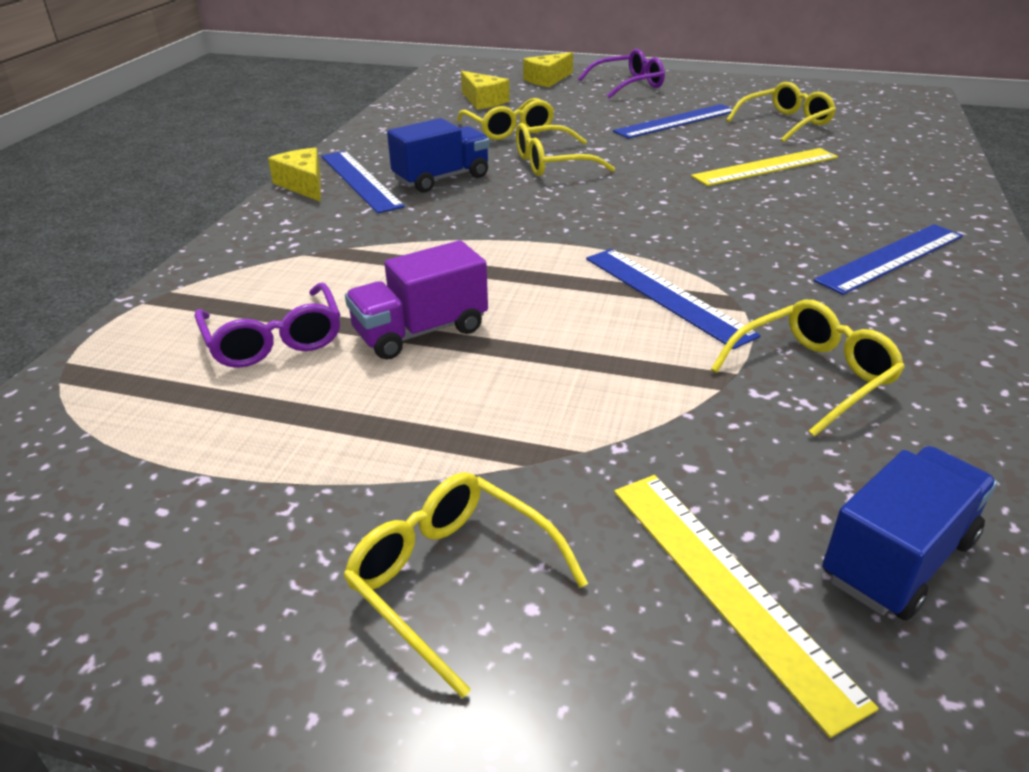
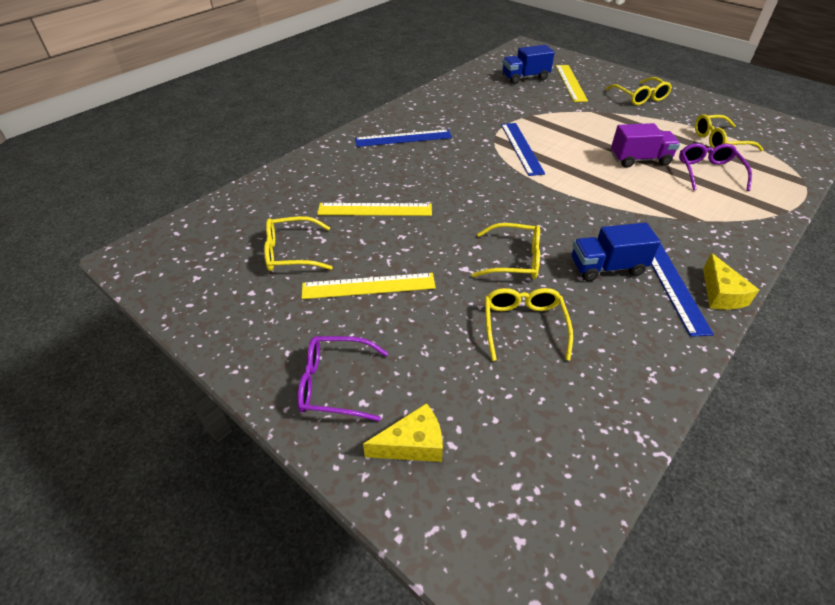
camera: 155 degrees left, 10 degrees up
yellow cheese [461,71,510,109] -> none
blue ruler [613,104,733,139] -> yellow ruler [302,273,436,299]
yellow glasses [711,300,905,437] -> yellow glasses moved to [695,114,764,151]

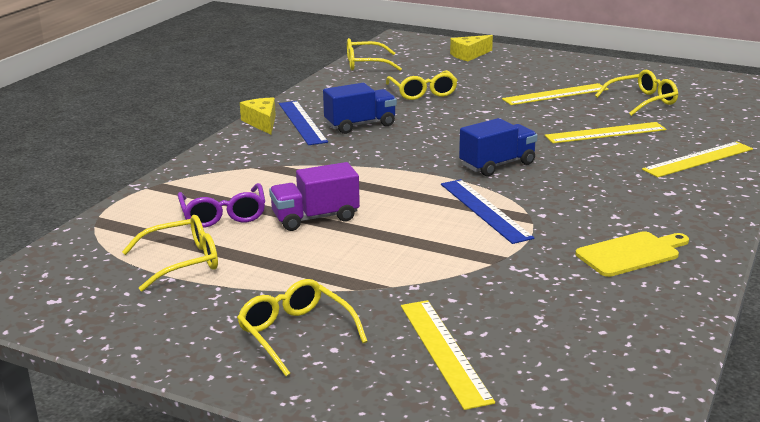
camera: 165 degrees right, 20 degrees down
purple glasses [297,336,388,421] -> none
blue ruler [355,129,452,147] -> none
yellow glasses [472,223,540,279] -> yellow glasses moved to [347,38,402,71]
blue truck [502,45,555,84] -> blue truck moved to [459,118,538,176]
none -> yellow cutting board [576,231,689,277]
none -> yellow ruler [642,141,753,177]

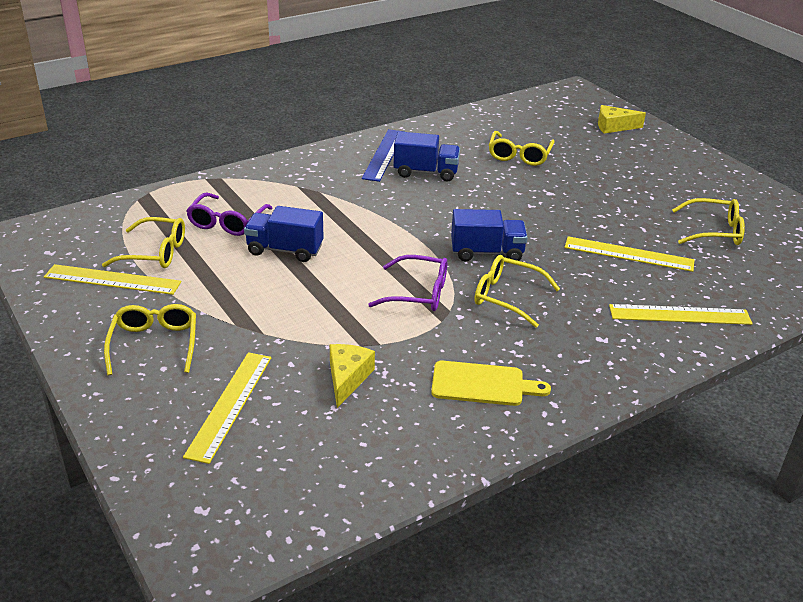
camera: 30 degrees right, 10 degrees up
yellow cheese [240,97,276,135] -> yellow cheese moved to [330,344,375,408]
purple truck [269,162,360,231] -> blue truck [244,206,324,262]
yellow glasses [347,38,402,71] -> yellow glasses moved to [475,255,560,328]
blue ruler [441,179,534,244] -> purple glasses [368,255,447,311]
yellow ruler [502,83,609,105] -> yellow ruler moved to [44,264,181,295]

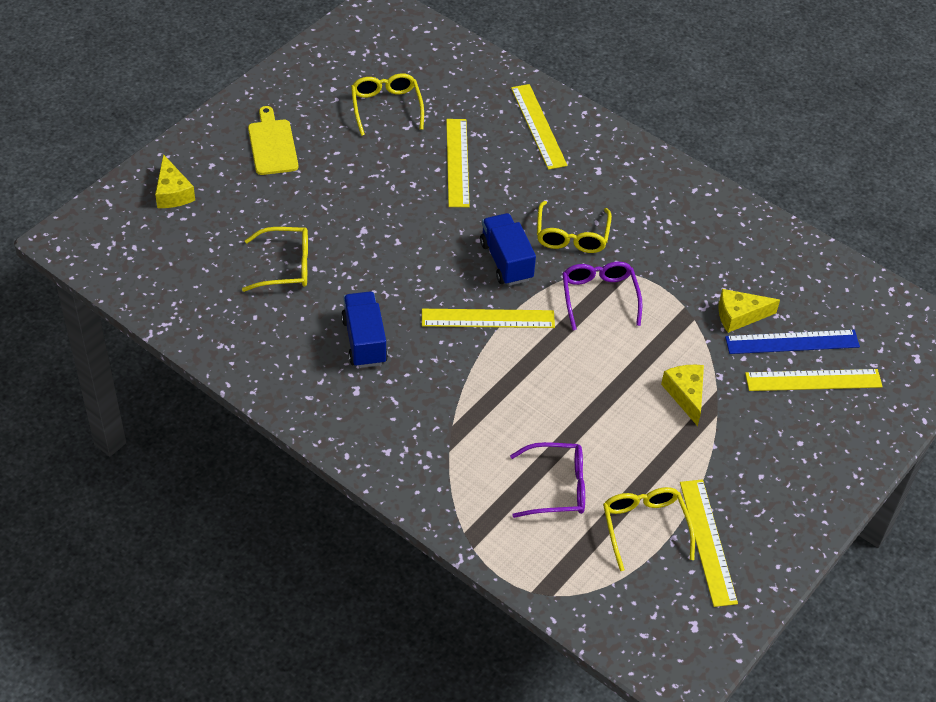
camera: 110 degrees left, 15 degrees up
yellow glasses [104,304,196,375] -> none
blue truck [244,206,324,262] -> none
blue ruler [362,129,405,182] -> blue ruler moved to [725,330,860,354]
yellow cutting board [431,361,551,406] -> yellow cutting board moved to [248,106,298,175]
none -> yellow ruler [422,309,555,328]
none -> yellow cheese [661,365,704,426]

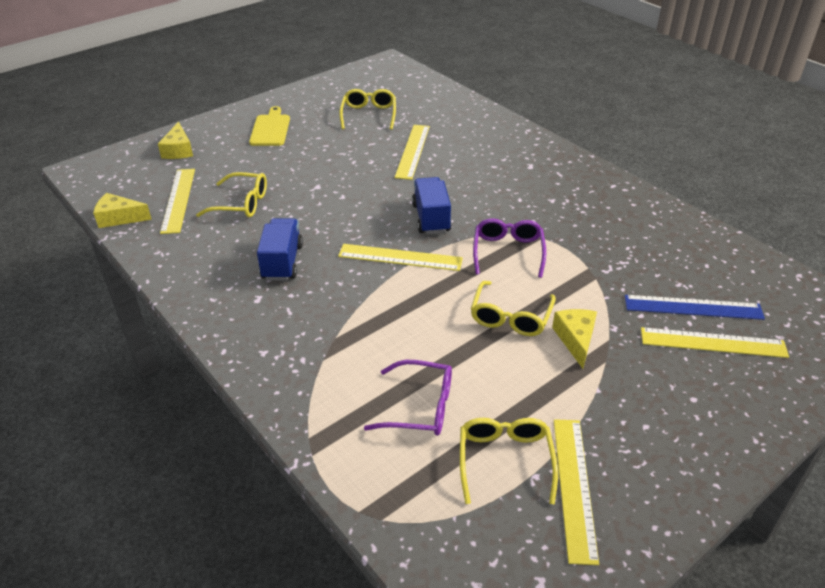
camera: 15 degrees right, 10 degrees down
yellow ruler [511,84,567,170] -> yellow ruler moved to [160,169,195,234]
yellow glasses [537,201,612,253] -> yellow glasses moved to [471,281,556,336]
yellow cheese [718,289,780,333] -> yellow cheese moved to [93,193,152,228]

